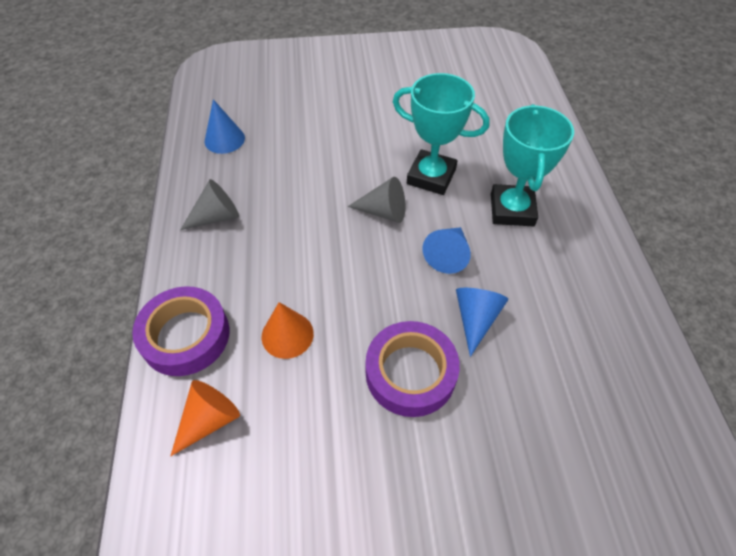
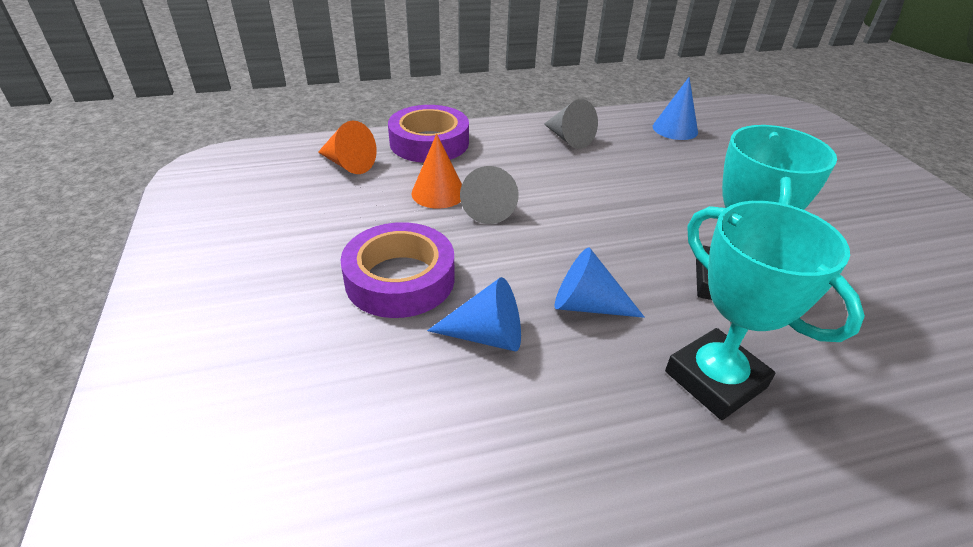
camera: 80 degrees right, 15 degrees down
grey cone [348,177,405,223] -> grey cone moved to [460,166,519,224]
turquoise trophy [491,104,574,227] -> turquoise trophy turned 60 degrees clockwise [665,201,865,420]

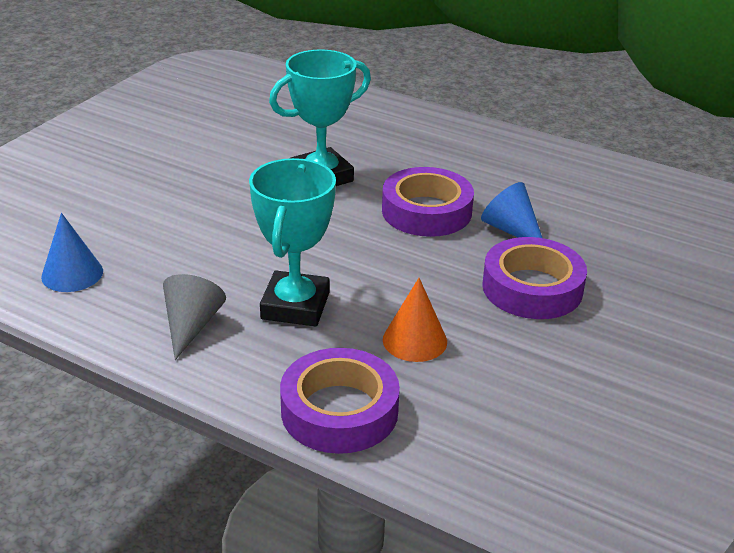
camera: 135 degrees left, 5 degrees down
orange cone [318,121,377,174] -> none
grey cone [460,166,519,224] -> none
blue cone [554,247,645,318] -> purple tape [382,167,474,237]
turquoise trophy [665,201,865,420] -> turquoise trophy moved to [249,158,336,327]

